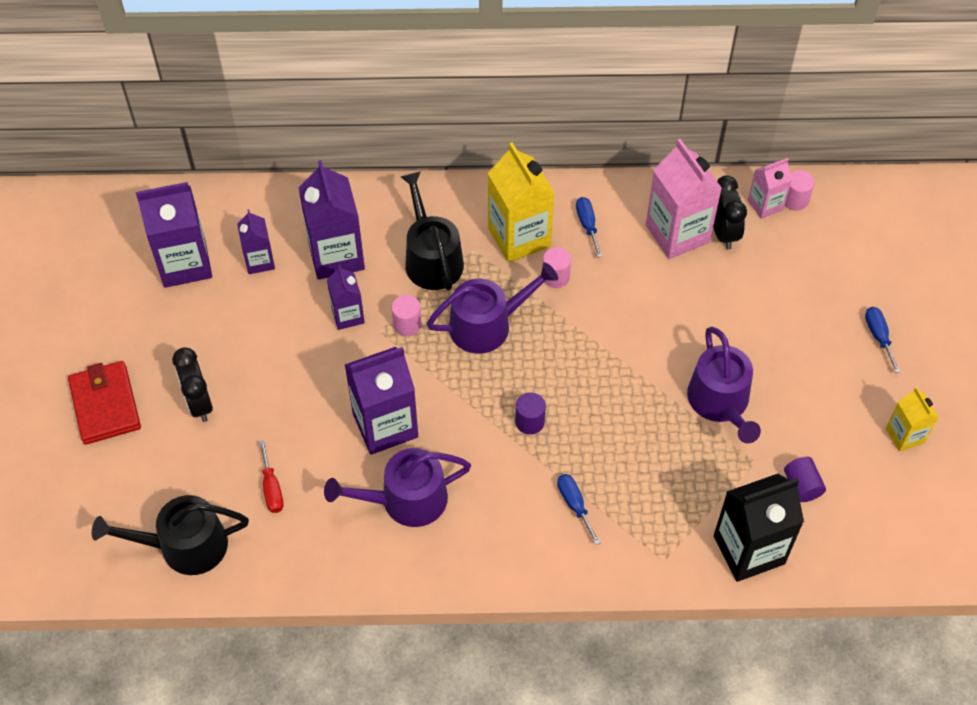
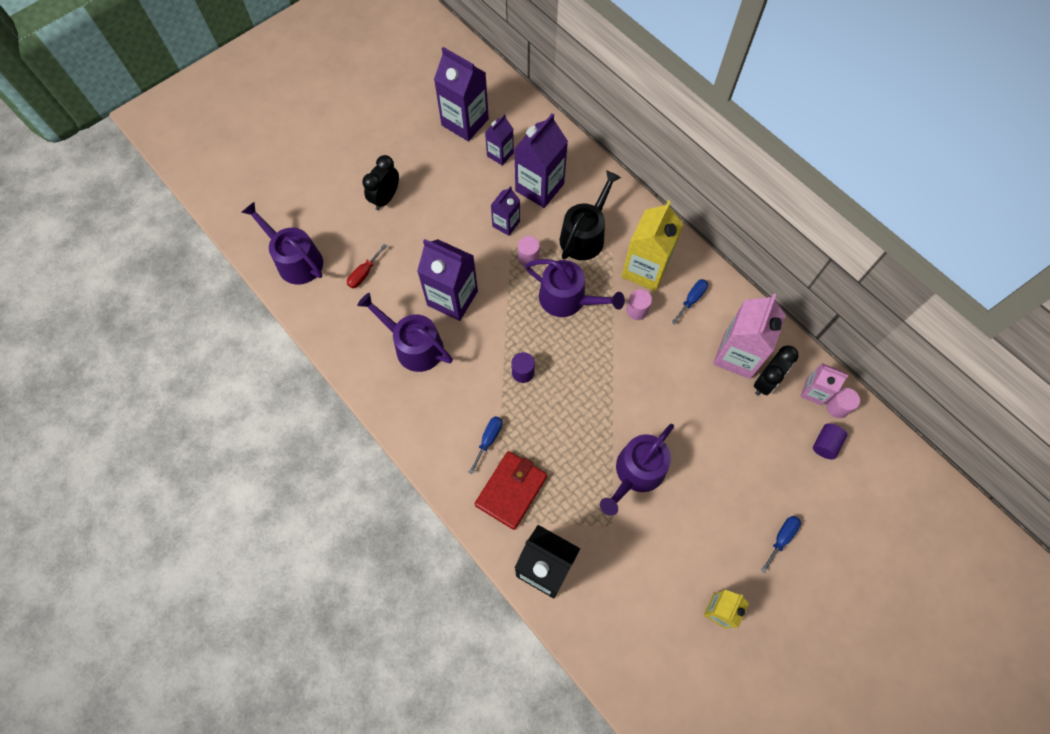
camera: 50 degrees right, 10 degrees up
red wallet [68,361,141,445] -> red wallet moved to [475,451,547,530]
black watering can [92,495,249,575] -> purple watering can [241,202,323,285]
purple cylinder [784,457,826,502] -> purple cylinder moved to [813,423,847,460]

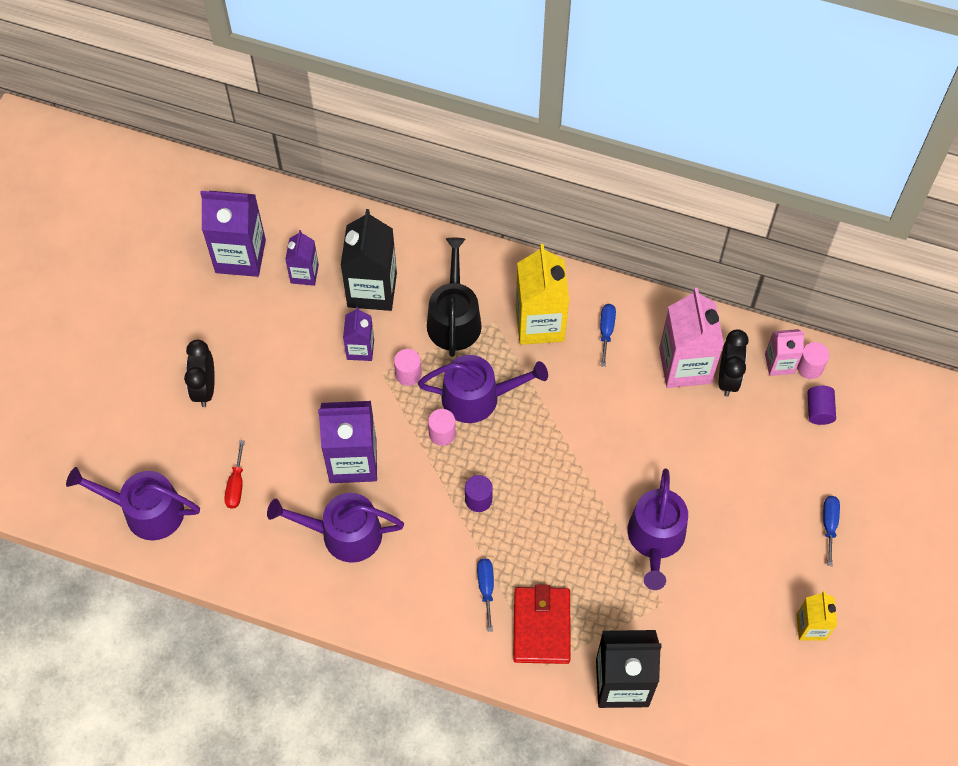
camera: 30 degrees left, 5 degrees down
purple carton [514,113,568,208] -> black carton [341,209,397,311]
pink cylinder [626,289,652,320] -> pink cylinder moved to [428,409,456,446]

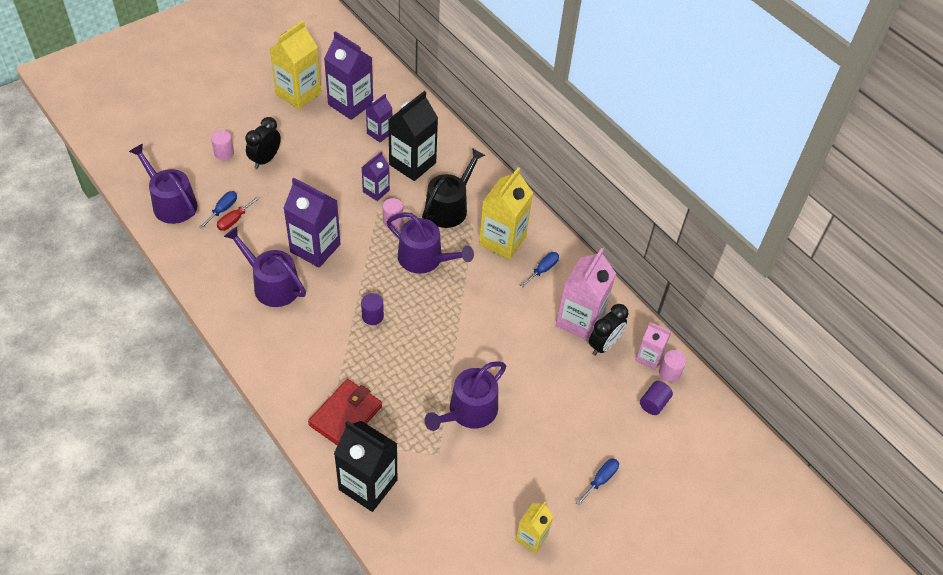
camera: 30 degrees right, 10 degrees down
pink cylinder [428,409,456,446] -> pink cylinder moved to [211,130,234,160]
blue screwdriver [477,558,494,632] -> blue screwdriver moved to [199,191,237,229]
none -> yellow carton [269,20,321,109]

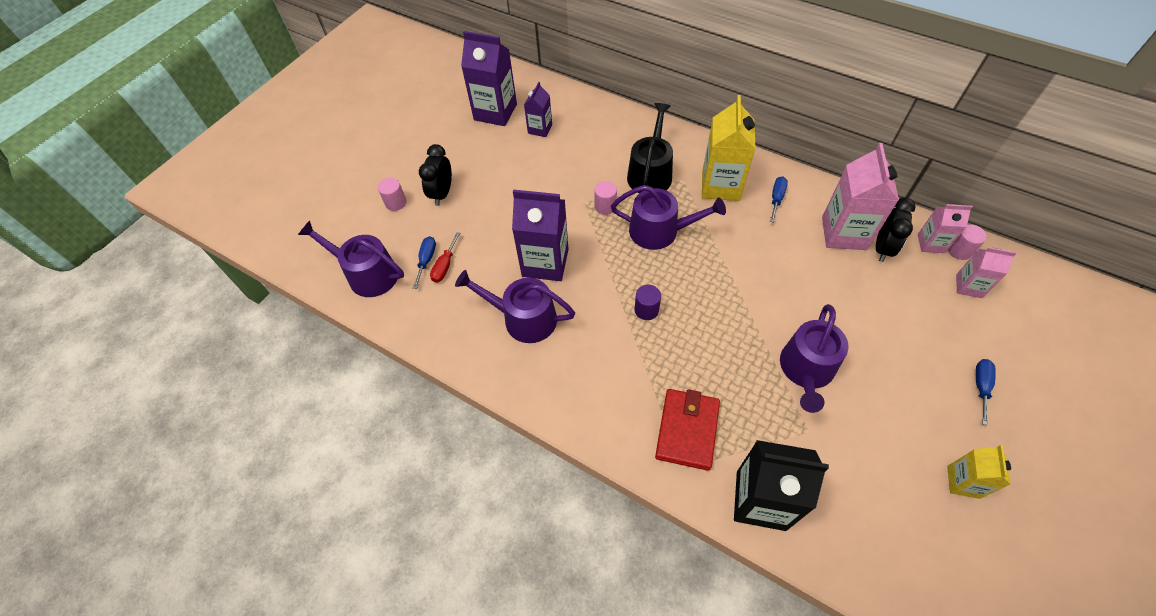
camera: 15 degrees left, 5 degrees up
yellow carton [269,20,321,109] -> none
purple carton [362,151,390,201] -> none
black carton [388,91,438,181] -> none
purple cylinder [640,381,673,415] -> pink carton [956,247,1017,298]

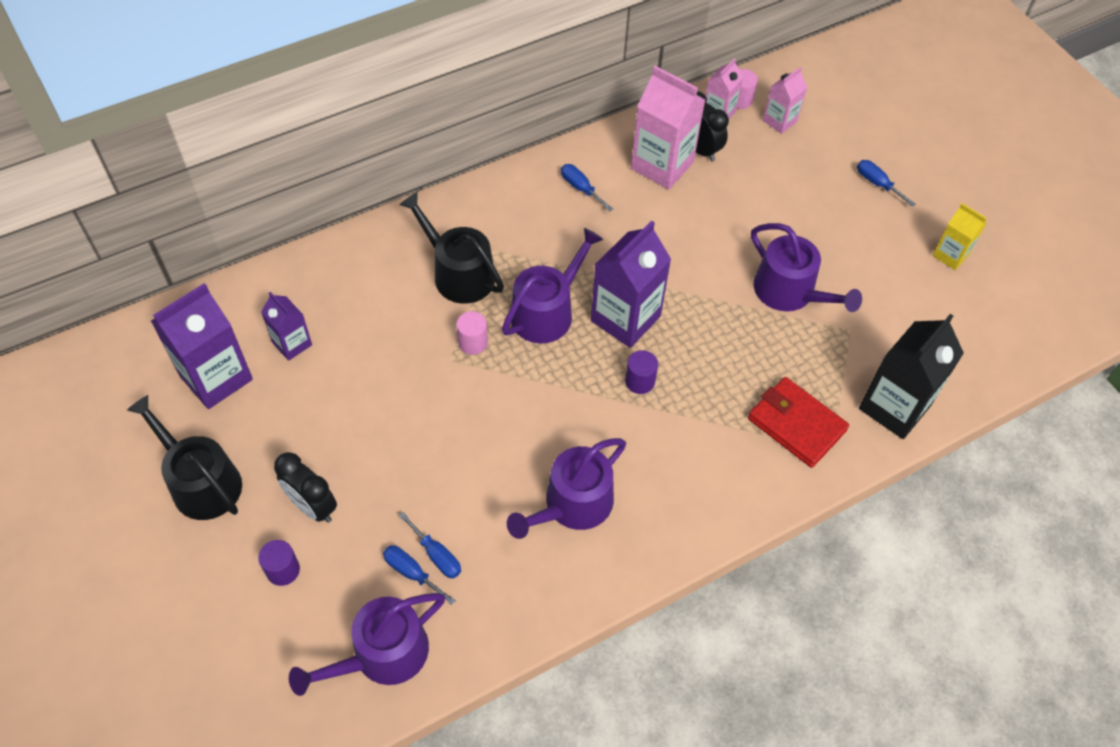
camera: 65 degrees left, 0 degrees up
pink cylinder [378,178,406,211] -> purple cylinder [258,540,300,586]
red screwdriver [430,232,460,283] -> blue screwdriver [399,512,461,578]
purple carton [512,189,569,281] -> purple carton moved to [591,221,671,348]
yellow carton [702,95,755,201] -> none
none -> black watering can [127,395,242,520]

